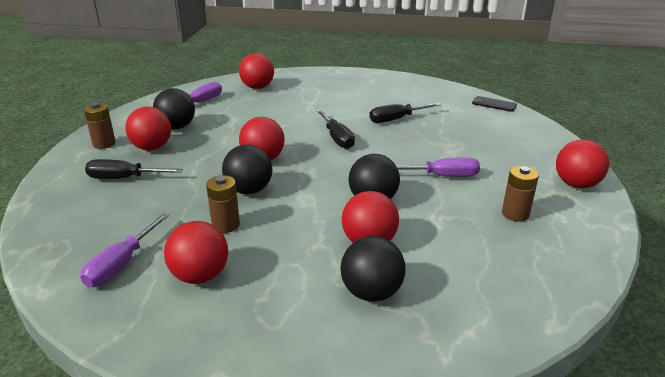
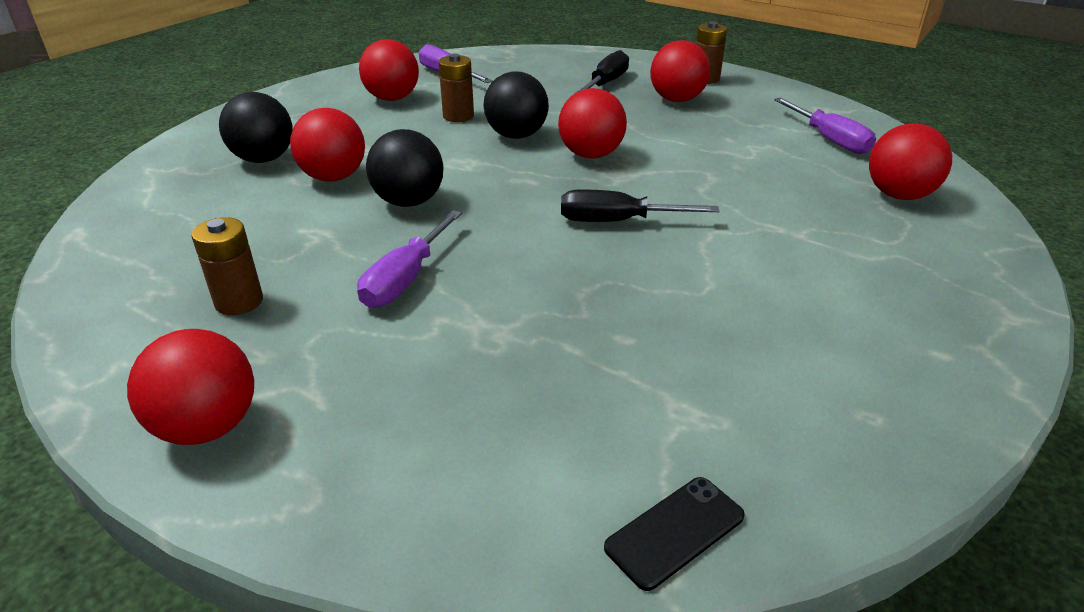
camera: 115 degrees right, 5 degrees up
black ball [153,88,195,129] -> none
black screwdriver [369,103,441,123] -> none

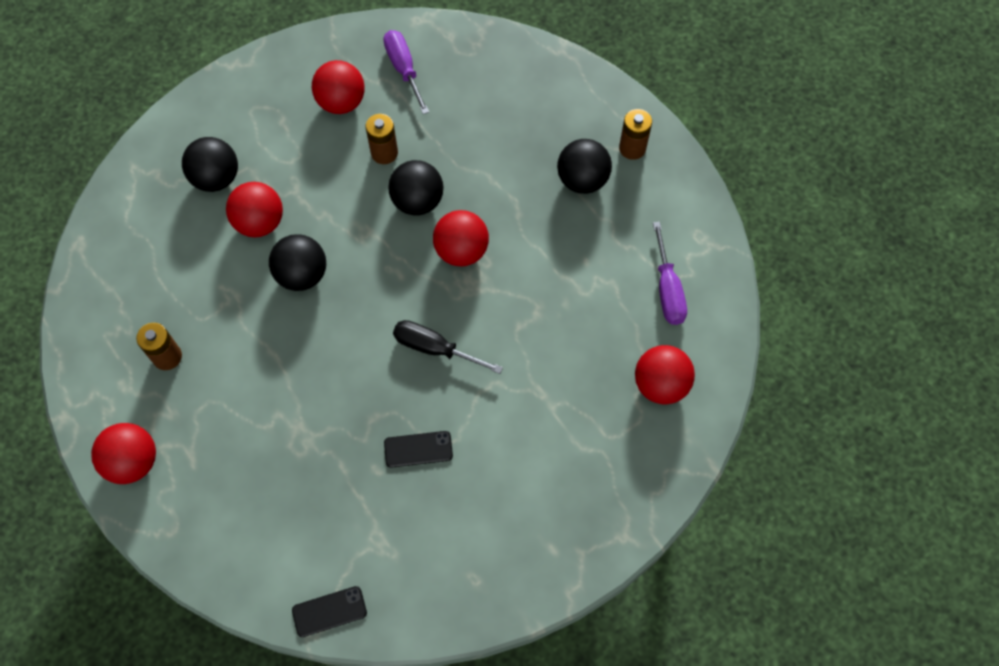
camera: 20 degrees right, 30 degrees up
purple screwdriver [357,210,462,308] -> none
black screwdriver [574,50,629,94] -> none
red ball [650,40,710,102] -> black ball [557,139,612,194]
none -> black phone [384,431,453,468]

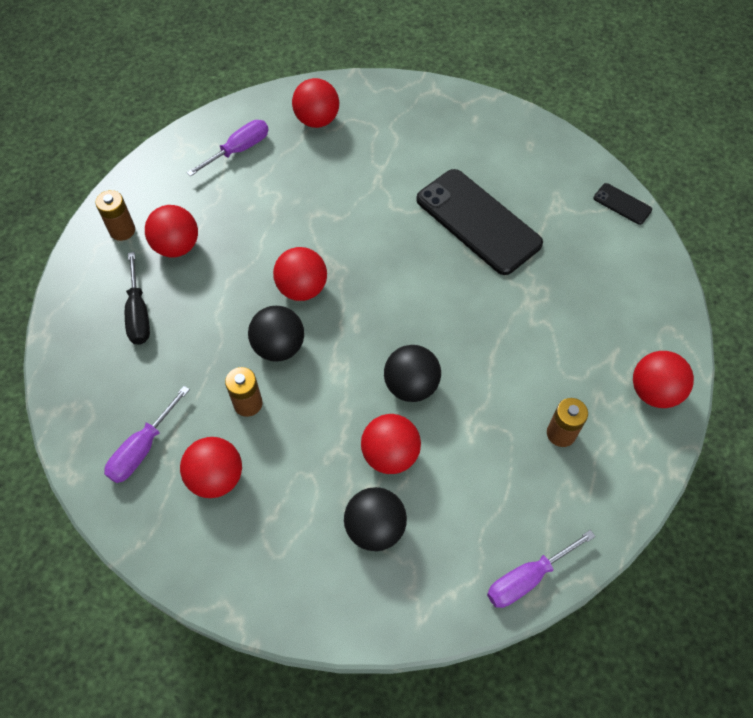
camera: 125 degrees left, 5 degrees down
black phone [384,431,453,468] -> black phone [416,169,543,275], size x2.30
black screwdriver [393,320,503,374] -> black screwdriver moved to [125,252,150,345]
black ball [557,139,612,194] -> red ball [145,205,198,257]
none -> purple screwdriver [487,530,596,608]

